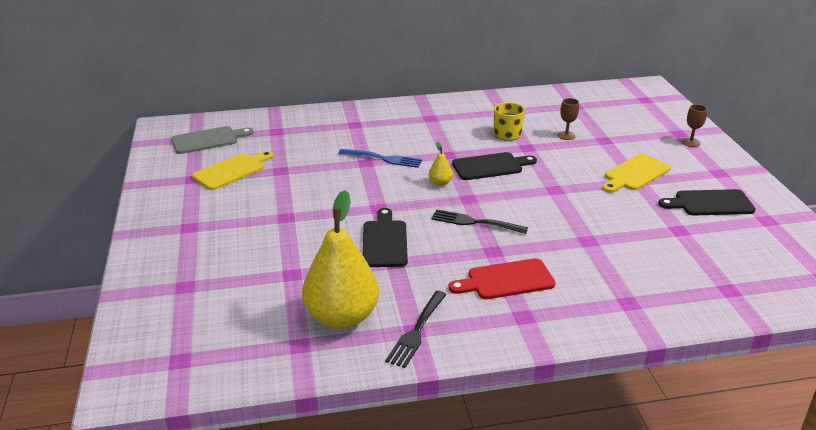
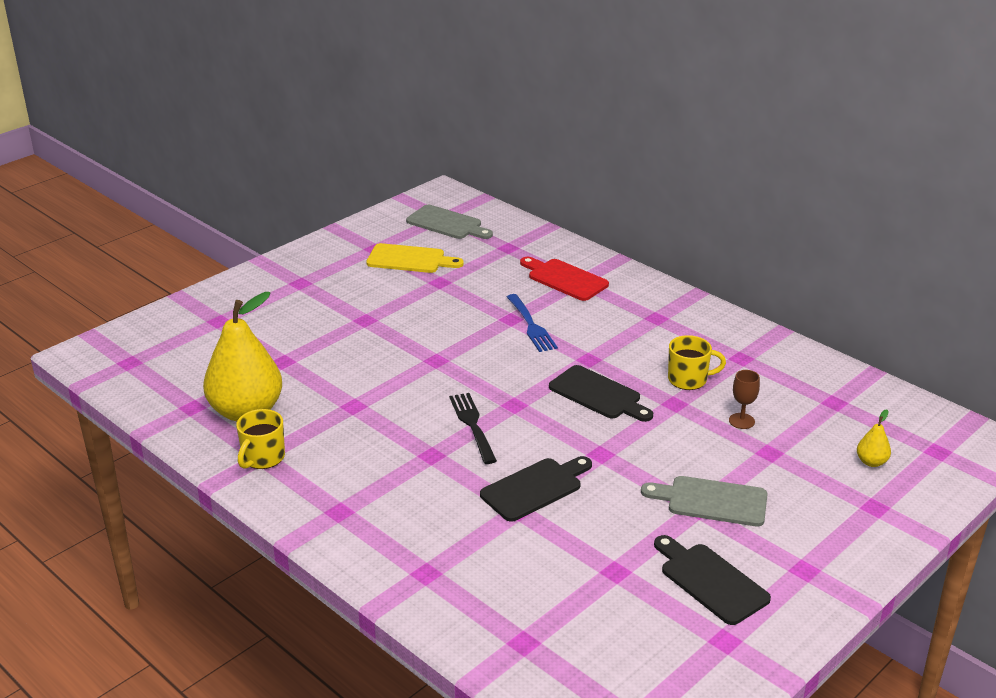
camera: 55 degrees right, 0 degrees up
black cutting board [363,208,408,267] -> black cutting board moved to [480,456,592,522]
black fork [385,291,447,368] -> yellow mug [236,409,285,469]
yellow pear [429,142,453,186] -> yellow pear moved to [857,409,891,467]
red cutting board [448,258,556,299] -> red cutting board moved to [520,257,609,301]
yellow cutting board [602,154,671,193] -> grey cutting board [641,476,767,527]
brown goblet [682,104,707,147] -> none

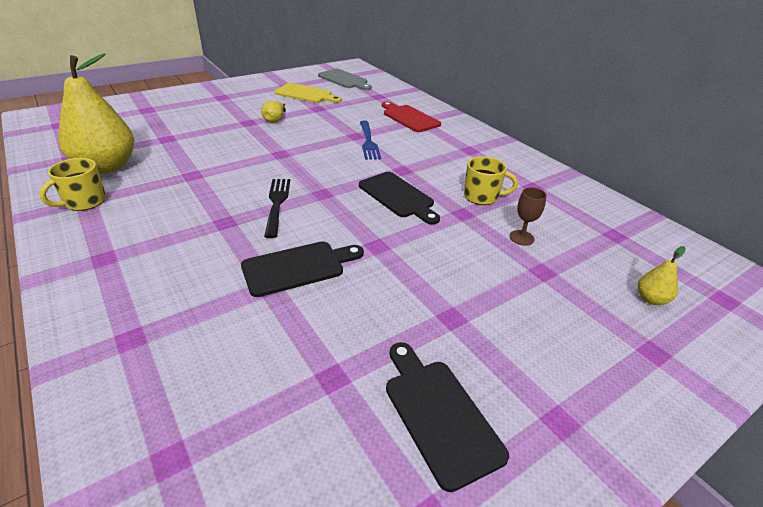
camera: 10 degrees right, 5 degrees up
grey cutting board [641,476,767,527] -> none
none -> yellow pear [261,101,286,123]

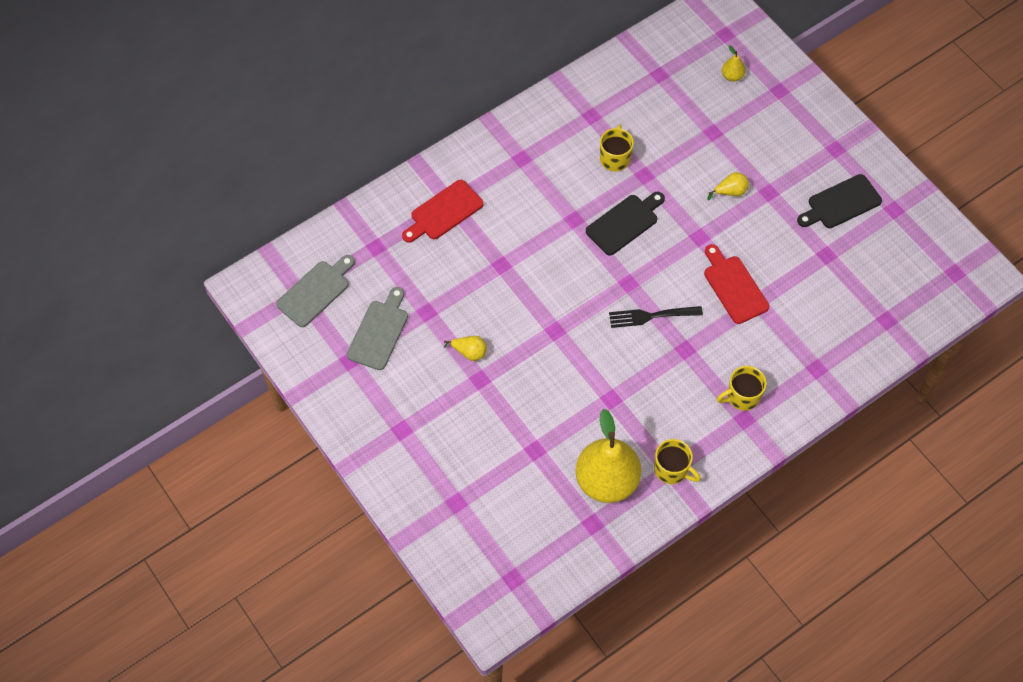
camera: 90 degrees left, 25 degrees up
black cutting board [241,241,364,297] -> red cutting board [704,244,769,324]
yellow cutting board [274,83,342,103] -> grey cutting board [347,287,408,370]
blue fork [360,121,381,160] -> none
brown goblet [509,187,547,246] -> none
none -> yellow pear [707,172,749,200]
none -> yellow mug [717,366,767,411]

